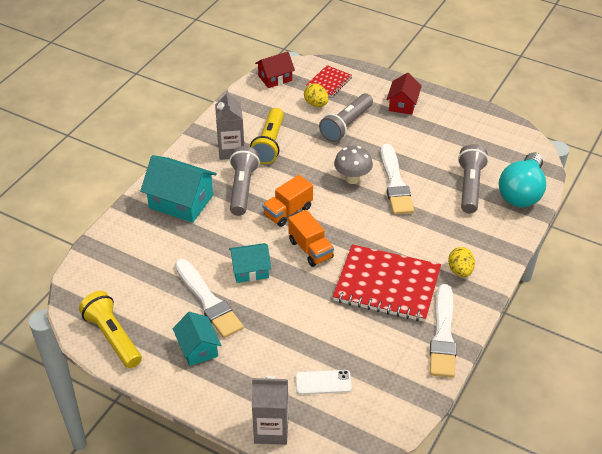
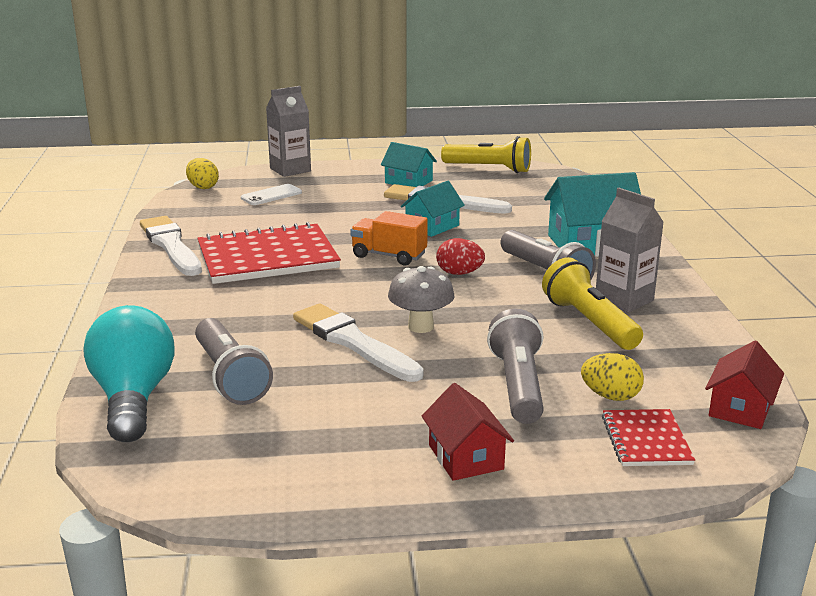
camera: 145 degrees right, 20 degrees down
orange truck [263,175,313,227] -> red egg [436,238,485,275]
yellow egg [448,247,475,277] -> yellow egg moved to [186,158,219,189]

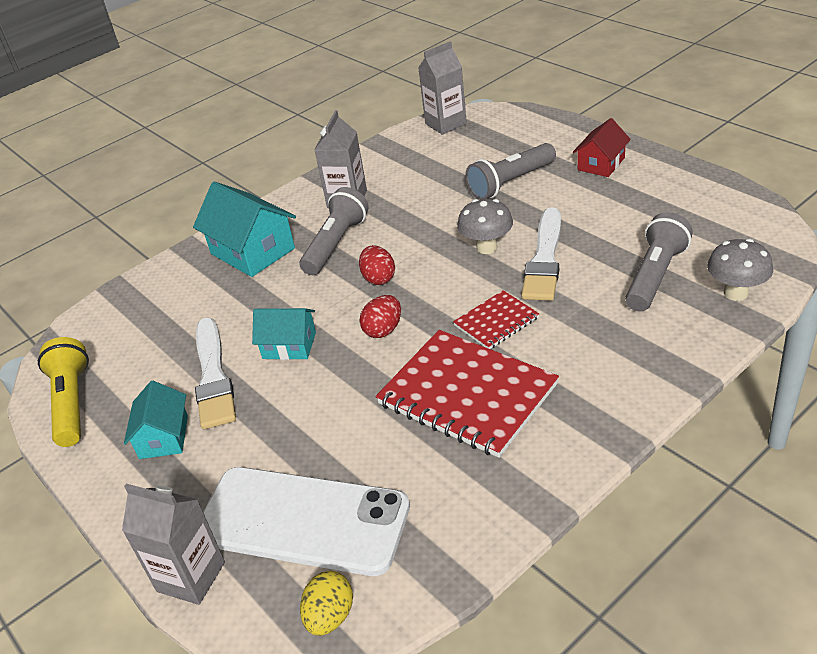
camera: 120 degrees left, 15 degrees up
turquoise light bulb [83,305,175,442] -> grey mushroom [707,239,773,301]
white brush [140,216,202,276] -> none
white phone [241,184,302,205] -> white phone [203,467,410,576], size x2.36
orange truck [350,211,428,265] -> red egg [360,295,401,338]
yellow flashlight [542,257,643,350] -> none
yellow egg [581,353,644,401] -> none
red notebook [602,409,695,466] -> red notebook moved to [453,290,539,349]
red house [705,341,784,429] -> grey carton [418,41,467,135]

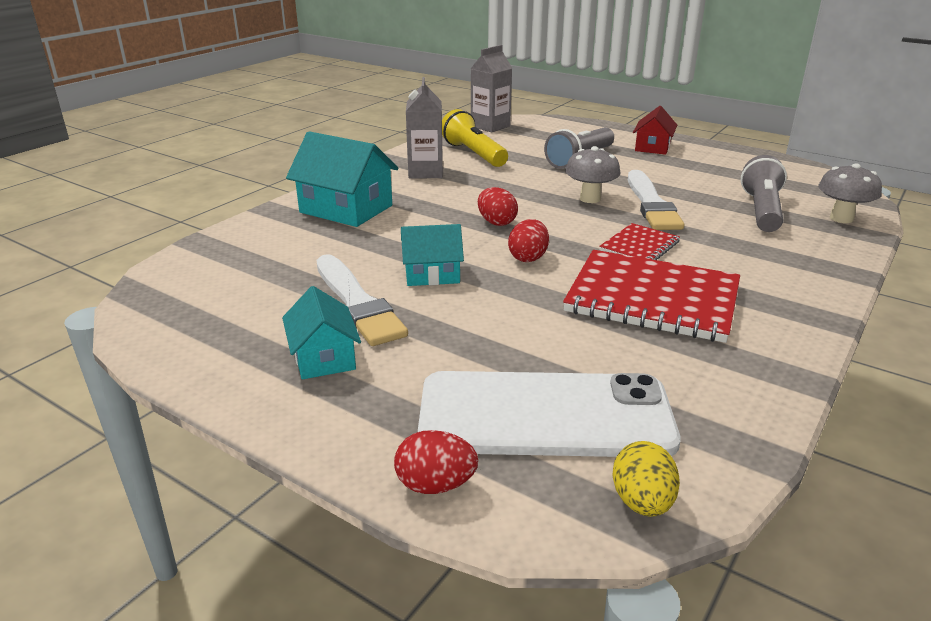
camera: 20 degrees left, 10 degrees down
yellow flashlight [38,337,89,447] -> yellow flashlight moved to [442,109,508,167]
grey carton [122,484,225,605] -> red egg [394,430,478,494]
grey flashlight [299,187,369,275] -> none

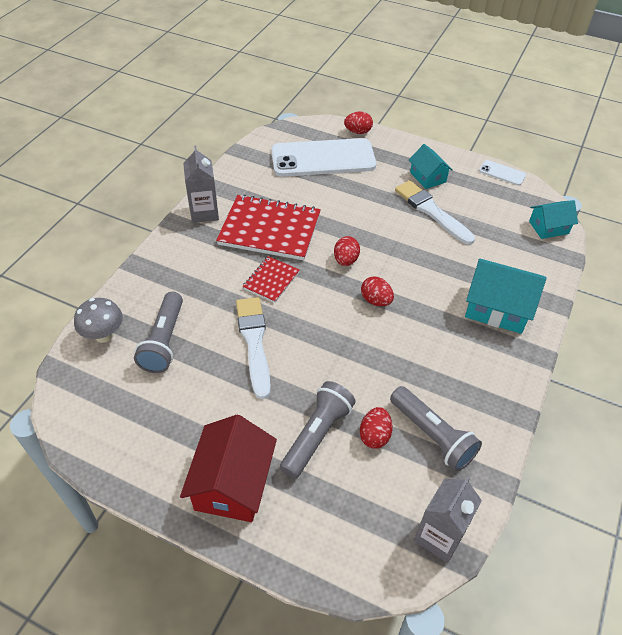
camera: 170 degrees right, 20 degrees up
turquoise house [401,224,464,286] -> turquoise house moved to [529,200,578,239]
grey carton [406,77,443,179] -> grey carton moved to [183,146,219,223]
yellow flashlight [442,109,508,167] -> grey flashlight [390,386,482,471]
grey mushroom [565,146,621,203] -> none
yellow egg [612,441,680,517] -> none
red house [633,106,677,155] -> red house [180,415,277,522], size x1.63
none -> red egg [360,407,392,449]
none -> white phone [479,160,526,186]

